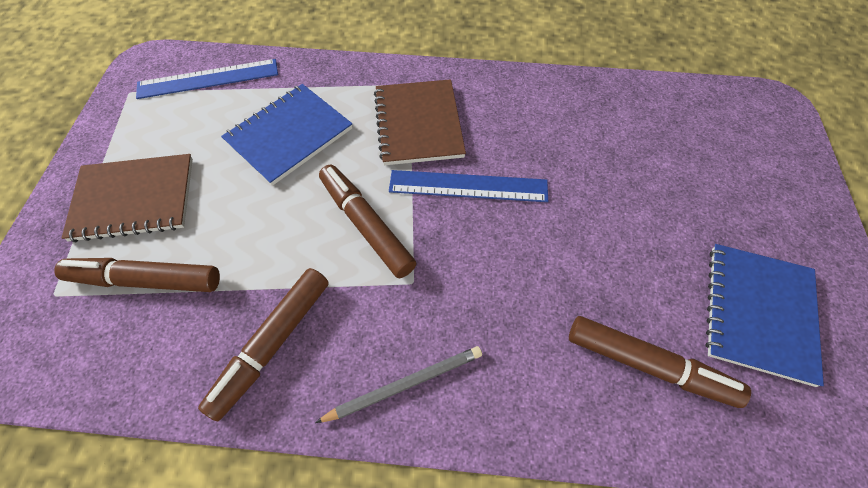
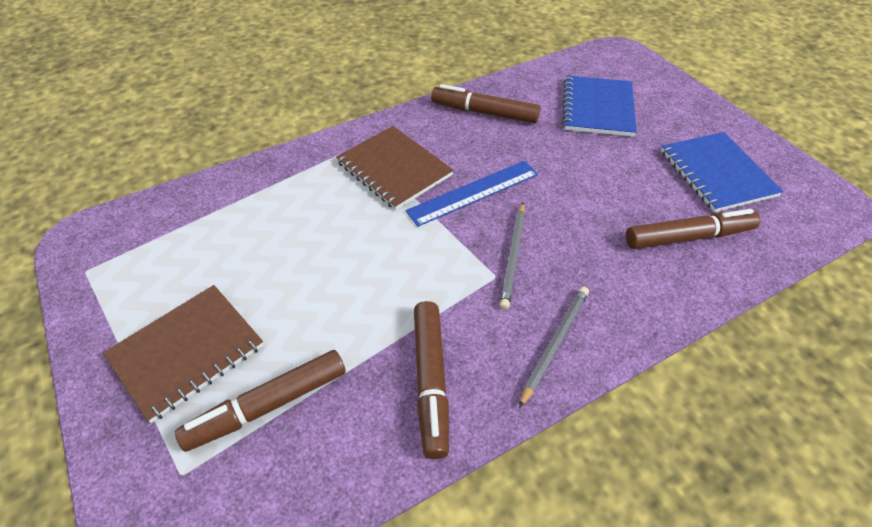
camera: 35 degrees left, 10 degrees down
blue ruler [136,59,278,99] -> none
blue notebook [221,84,352,186] -> blue notebook moved to [562,76,637,137]
brown marker [319,165,417,278] -> brown marker moved to [431,84,541,123]
none -> grey pencil [500,203,525,310]

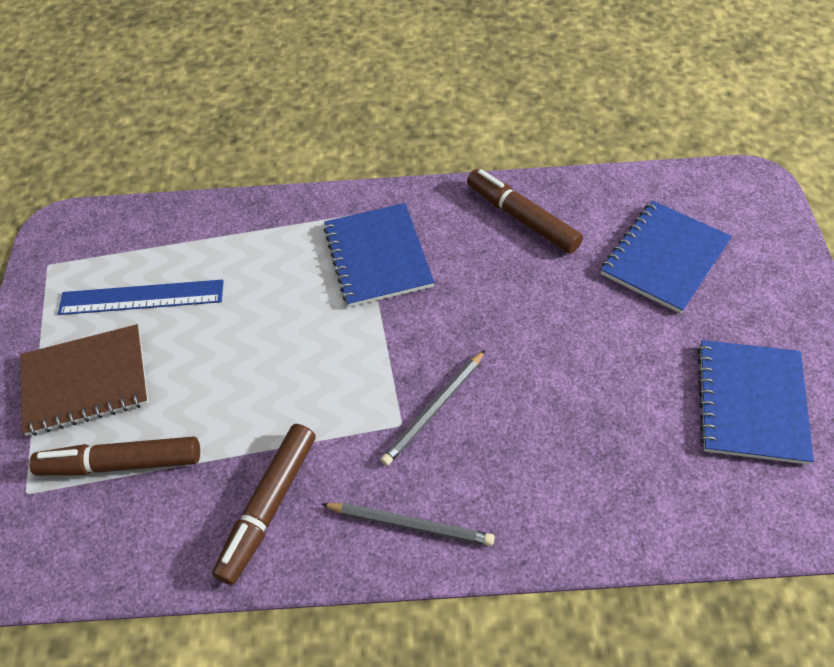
camera: 30 degrees right, 5 degrees up
brown notebook [336,126,454,210] -> blue notebook [323,203,434,307]
blue ruler [406,161,538,227] -> blue ruler moved to [58,279,224,315]
grey pencil [519,287,589,408] -> grey pencil turned 45 degrees clockwise [321,503,495,546]
brown marker [626,209,760,249] -> none

